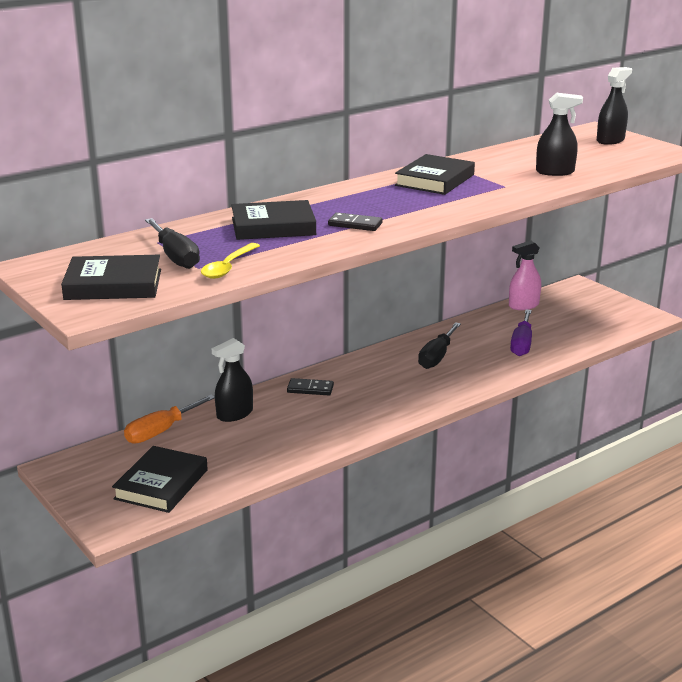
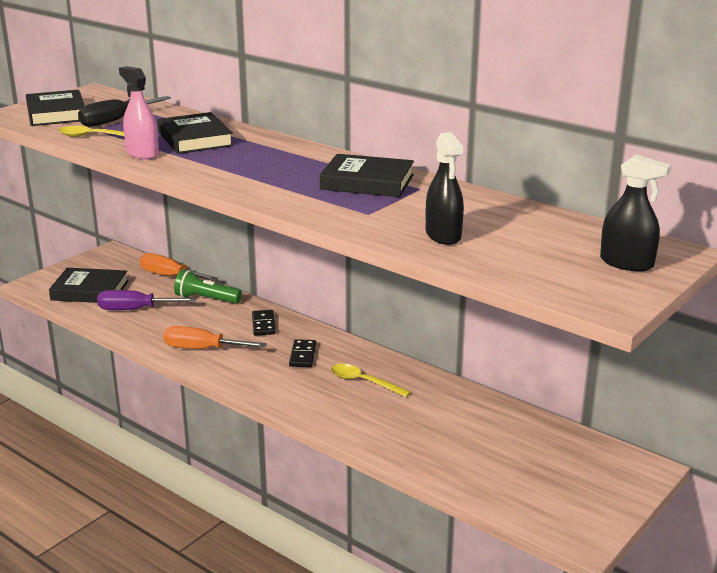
camera: 75 degrees right, 0 degrees up
black spray bottle [211,338,253,422] -> green flashlight [174,269,242,304]
black domino [328,212,383,231] -> black domino moved to [289,339,316,367]
black screwdriver [418,322,461,369] -> yellow spoon [331,364,411,397]
pink spray bottle [509,241,541,310] -> pink spray bottle moved to [119,66,159,159]
purple screwdriver [510,309,532,356] -> purple screwdriver moved to [97,290,196,310]
none -> orange screwdriver [163,326,267,349]

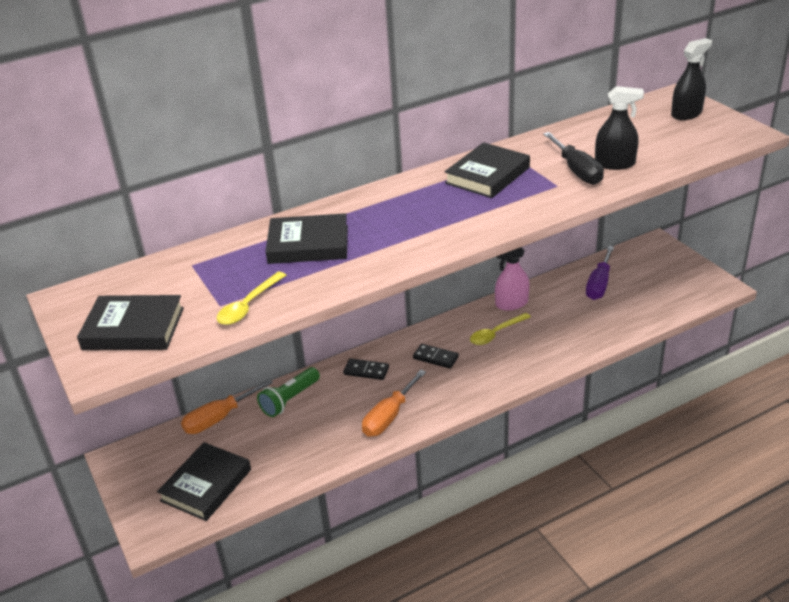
camera: 65 degrees left, 10 degrees up
black screwdriver [78,96,171,127] -> black screwdriver moved to [543,132,604,185]
purple screwdriver [97,290,196,310] -> purple screwdriver moved to [586,246,614,300]
pink spray bottle [119,66,159,159] -> pink spray bottle moved to [495,247,529,310]

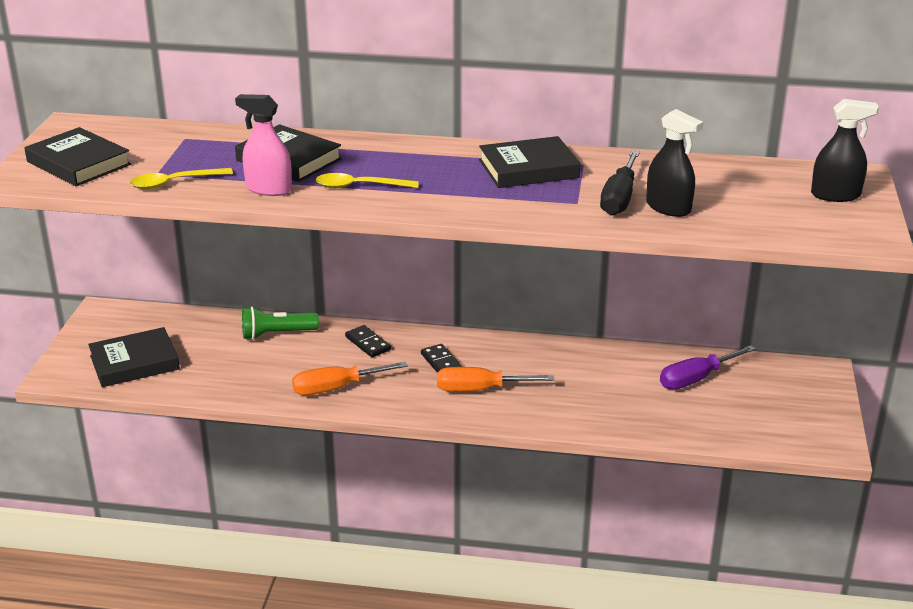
camera: 35 degrees right, 5 degrees down
orange screwdriver [181,379,273,434] -> orange screwdriver moved to [437,367,555,392]
yellow spoon [470,313,531,345] -> yellow spoon moved to [316,173,419,188]
pink spray bottle [495,247,529,310] -> pink spray bottle moved to [235,94,292,196]

